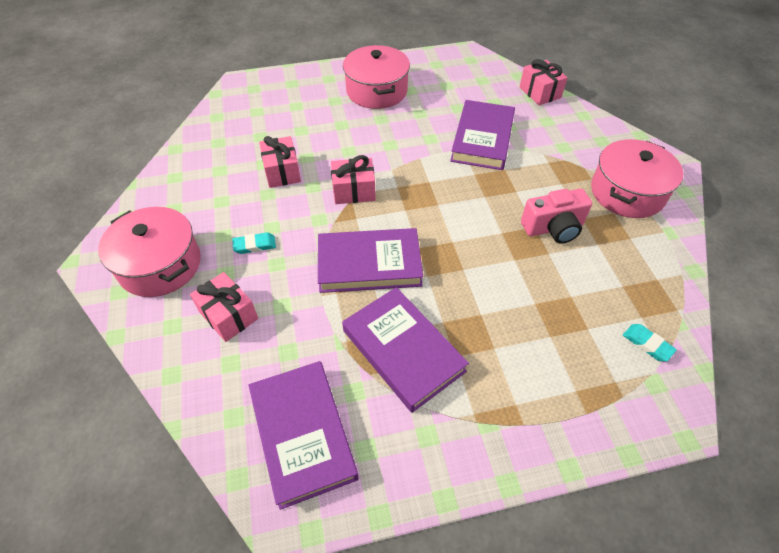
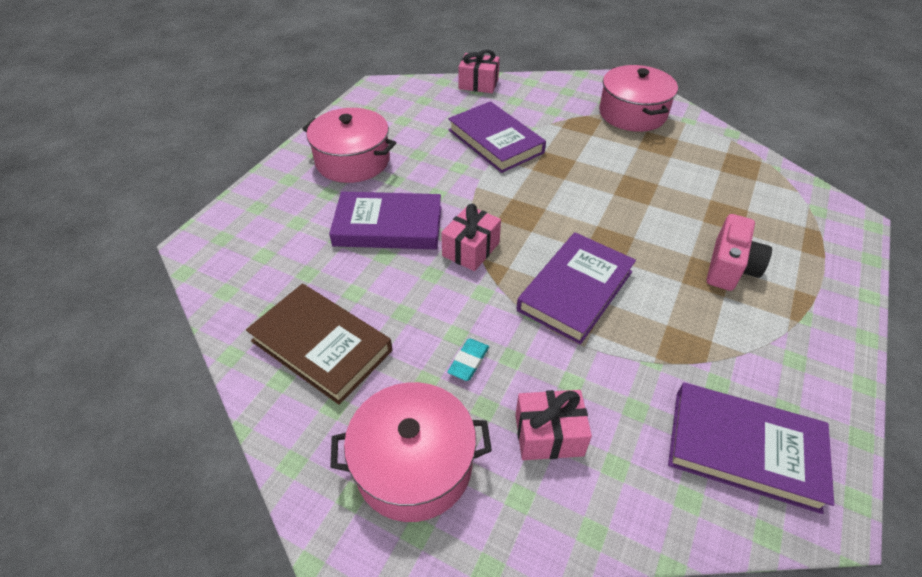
camera: 50 degrees left, 5 degrees down
pink gift [259,136,301,188] -> none
purple book [342,287,469,413] -> purple book moved to [329,192,441,249]
pink camera [521,189,592,244] -> pink camera moved to [707,214,772,291]
turquoise eraser [623,324,677,361] -> none
none -> brown book [246,284,392,405]

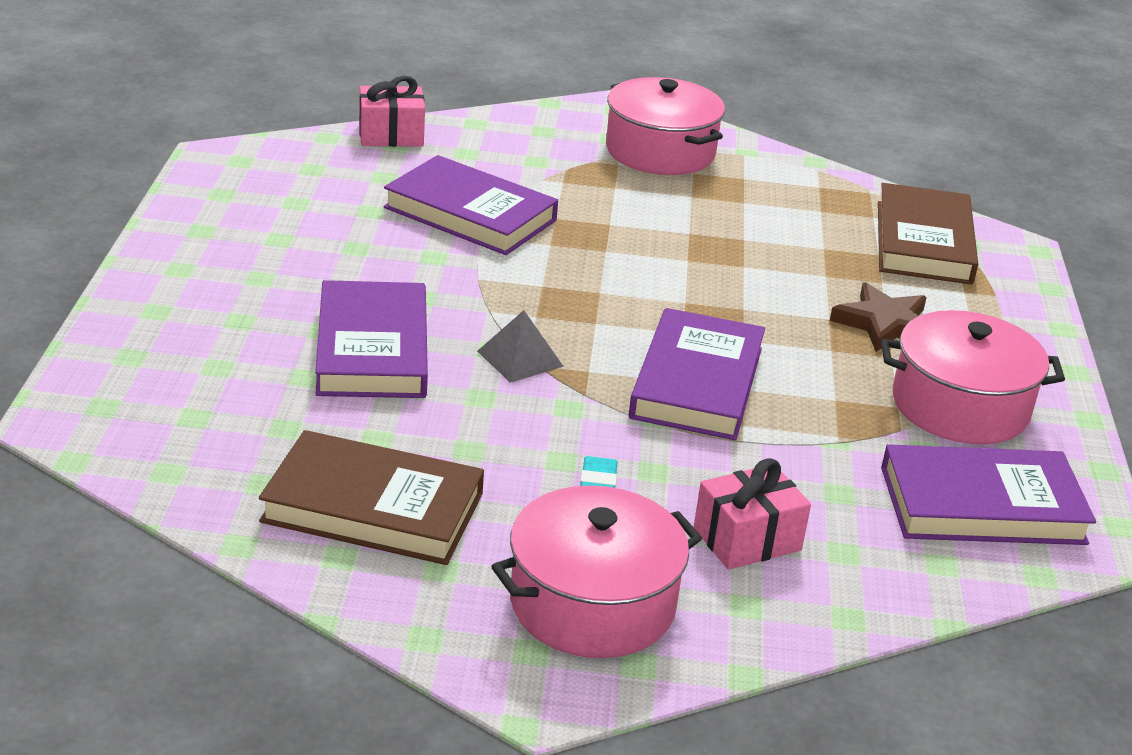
camera: 25 degrees left, 15 degrees down
pink pot [302,108,396,183] -> pink pot moved to [881,310,1065,444]
purple book [329,192,441,249] -> purple book turned 75 degrees counterclockwise [315,280,428,398]
pink gift [441,204,501,271] -> grey pyramid [477,310,564,383]
pink camera [707,214,772,291] -> brown star [830,282,927,352]
none -> brown book [878,183,978,285]

